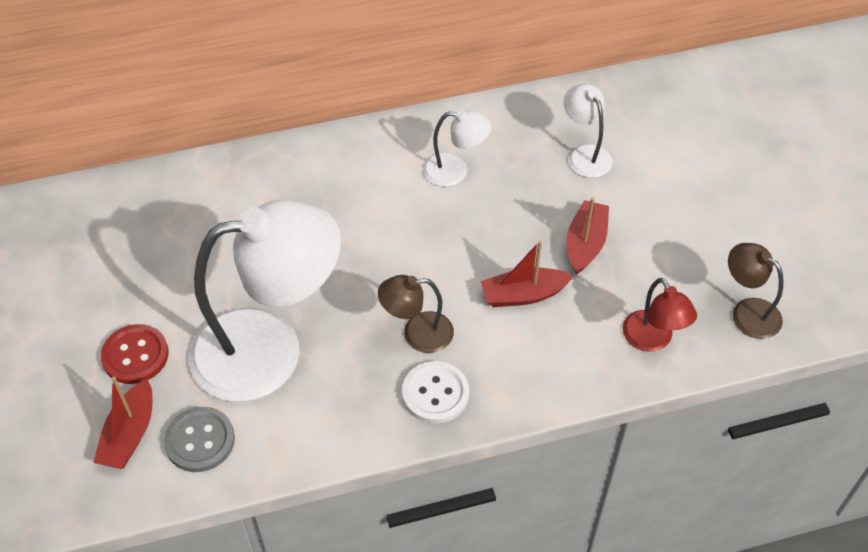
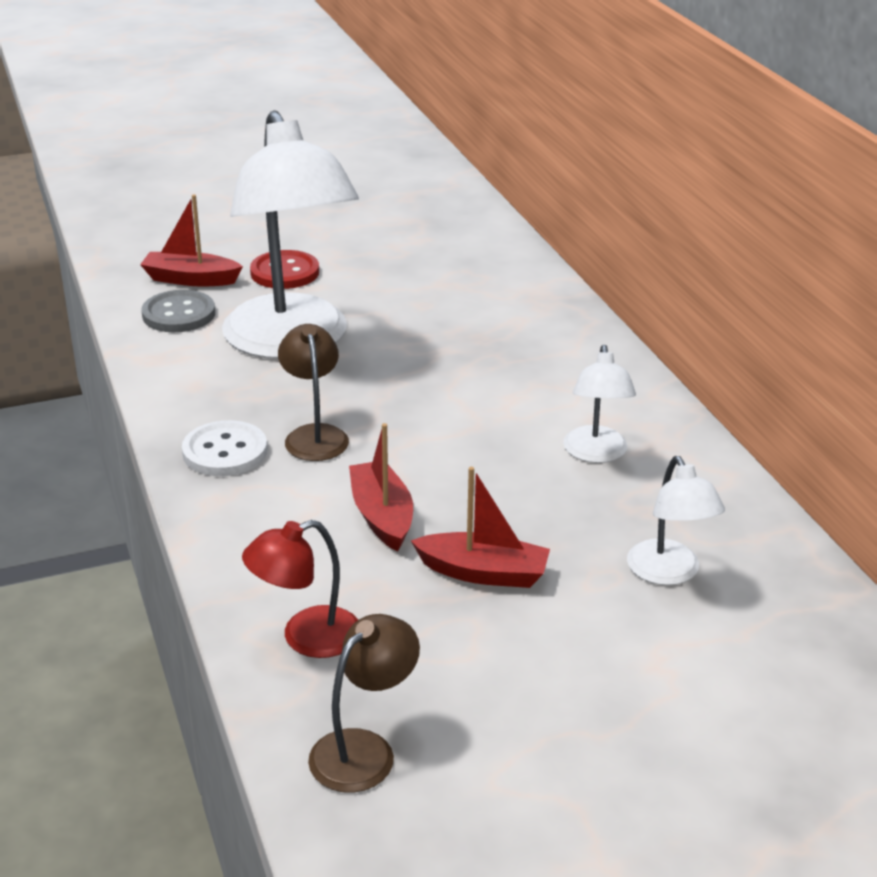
camera: 85 degrees right, 20 degrees down
white lamp [564,84,613,178] -> white lamp turned 105 degrees clockwise [627,456,725,585]

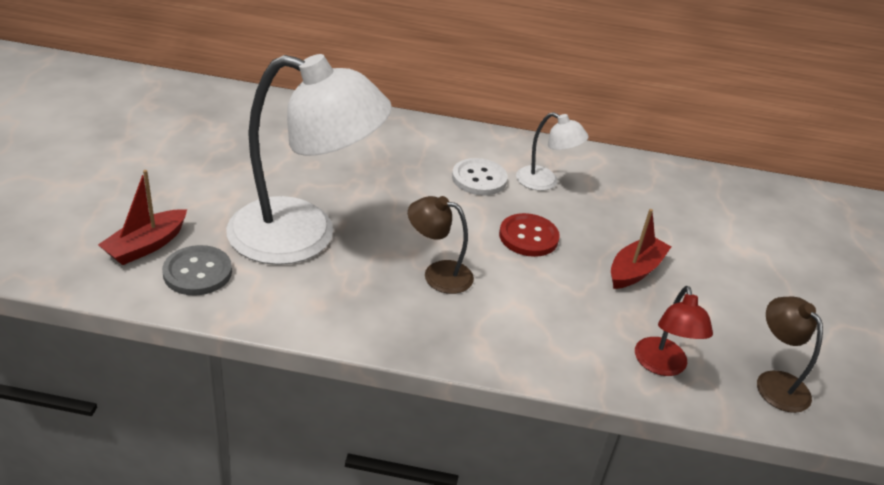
camera: 65 degrees left, 5 degrees up
white button [182,420,267,476] -> white button moved to [452,158,508,196]
red button [250,250,319,289] -> red button moved to [499,213,560,257]
red boat [349,423,413,551] -> none
white lamp [627,456,725,585] -> none

